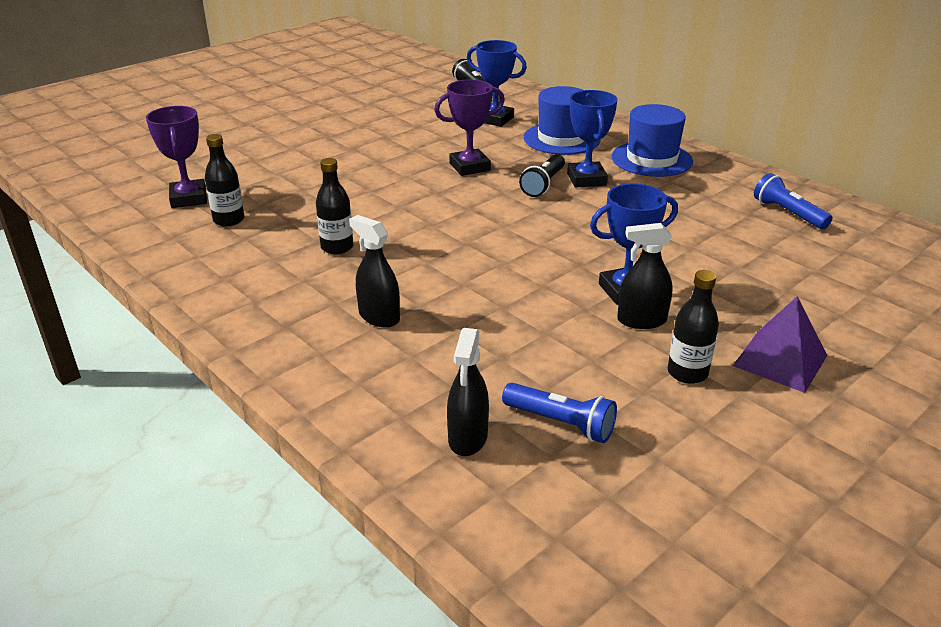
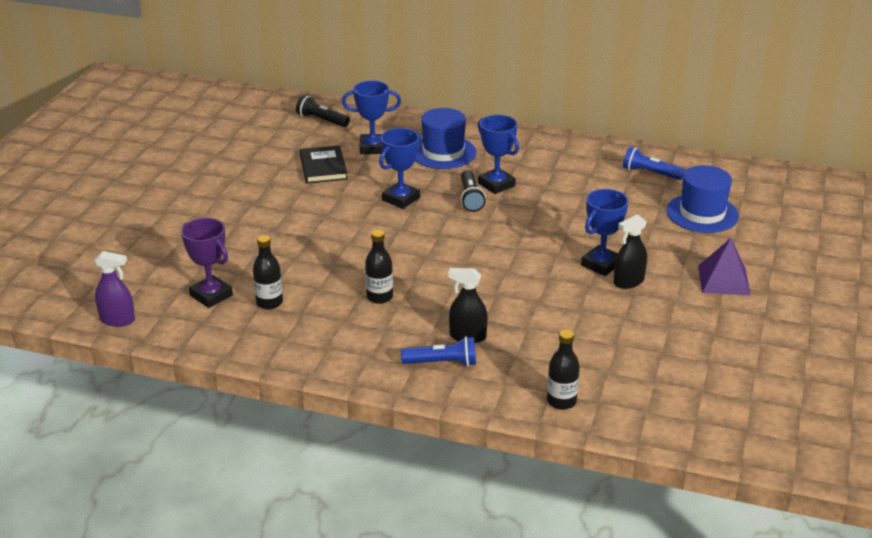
camera: 30 degrees left, 0 degrees up
purple trophy [434,80,505,176] -> blue trophy [379,128,421,209]
black spray bottle [447,328,489,456] -> none
blue flashlight [502,383,617,443] -> blue flashlight moved to [401,336,476,366]
blue hat [612,104,693,177] -> blue hat moved to [666,165,739,233]
black bottle [668,270,719,384] -> black bottle moved to [547,330,580,410]
none -> purple spray bottle [94,251,135,327]
none -> black book [300,145,348,183]

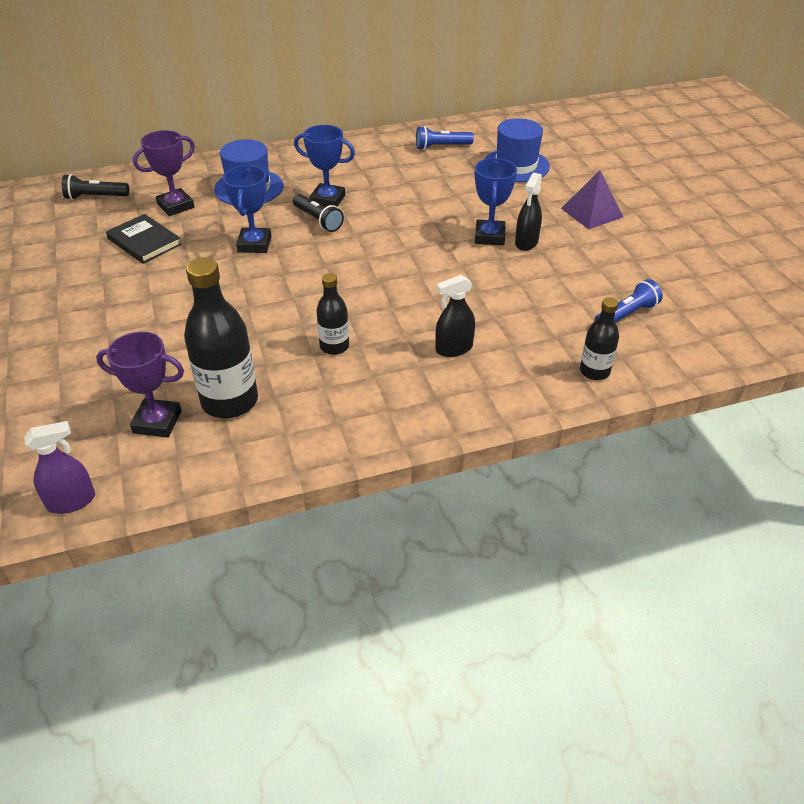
camera: 35 degrees left, 10 degrees up
black bottle [253,235,283,309] -> black bottle [184,258,258,418], size x1.80
blue trophy [342,80,401,154] -> purple trophy [133,130,195,216]
blue flashlight [401,336,476,366] -> blue flashlight moved to [594,279,663,323]

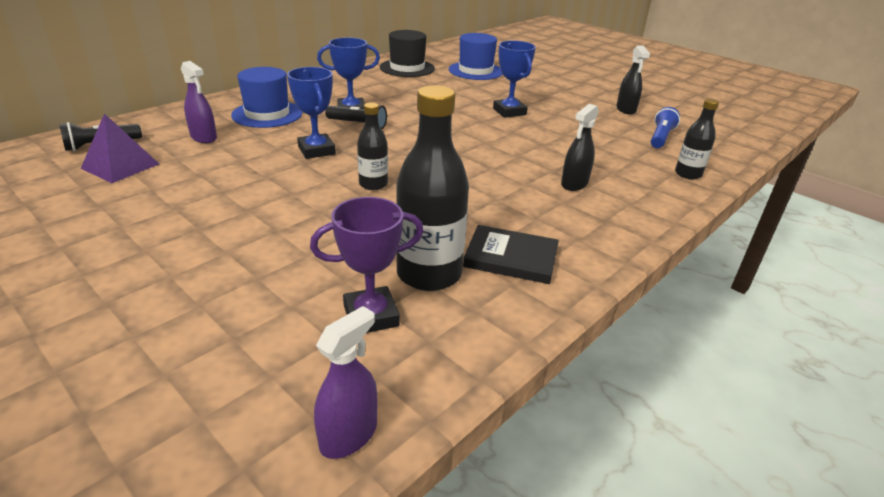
camera: 30 degrees left, 10 degrees down
black book [106,214,182,264] -> black book moved to [463,225,559,284]
purple trophy [133,130,195,216] -> purple spray bottle [181,61,217,143]
black bottle [316,273,349,355] -> black bottle moved to [357,102,388,190]
blue flashlight [416,126,474,150] -> black hat [380,30,435,77]
black spray bottle [515,173,542,251] -> black spray bottle moved to [616,45,650,115]
purple pyramid [561,170,623,229] -> purple pyramid moved to [81,114,159,183]

